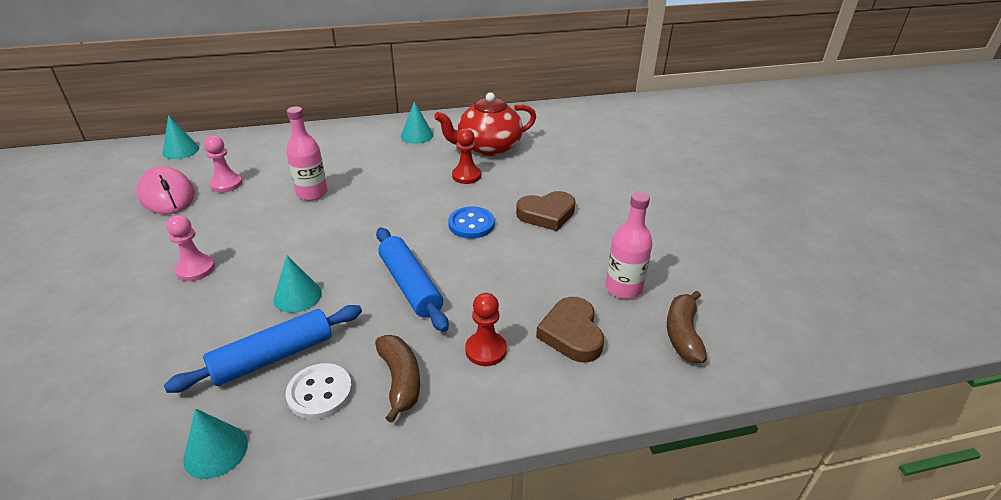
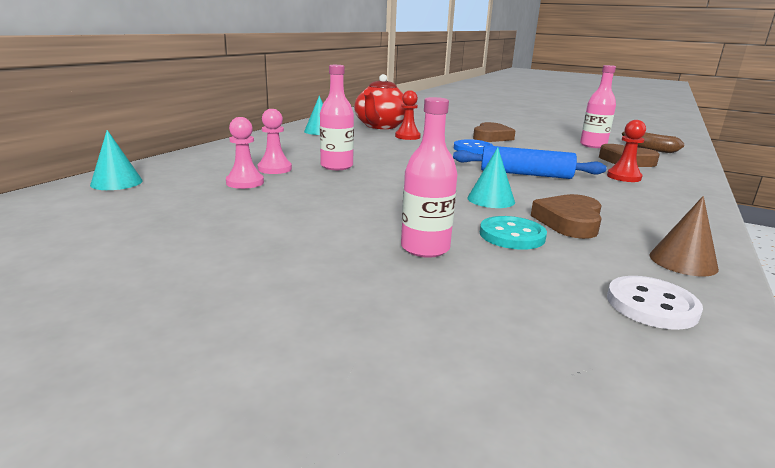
camera: 50 degrees left, 15 degrees down
pink mouse [137,166,195,214] -> none
blue rolling pin [164,305,362,393] -> brown heart [531,194,602,239]
pink pawn [166,215,215,281] -> pink pawn moved to [257,109,292,174]
turquoise cone [183,409,248,479] -> brown cone [649,196,719,276]
white button [286,363,352,420] -> white button moved to [607,276,703,330]
brown banana [375,335,420,423] -> none
none -> pink bottle [401,97,457,258]
none -> turquoise button [480,216,547,250]

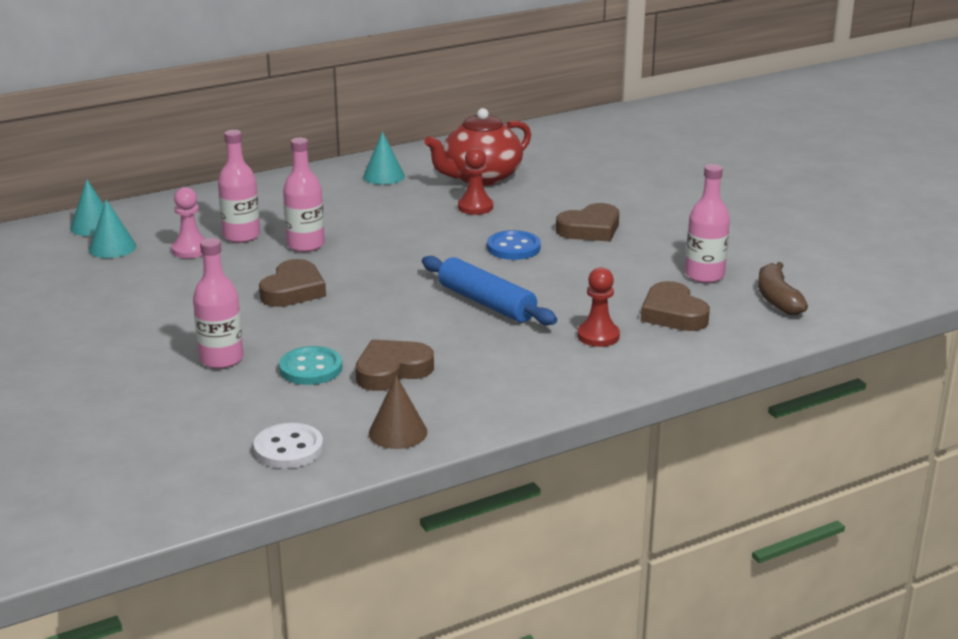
camera: 35 degrees right, 5 degrees up
pink pawn [257,109,292,174] -> pink bottle [218,130,260,243]
turquoise cone [467,147,515,208] -> turquoise cone moved to [89,199,136,258]
none -> brown heart [259,259,326,307]

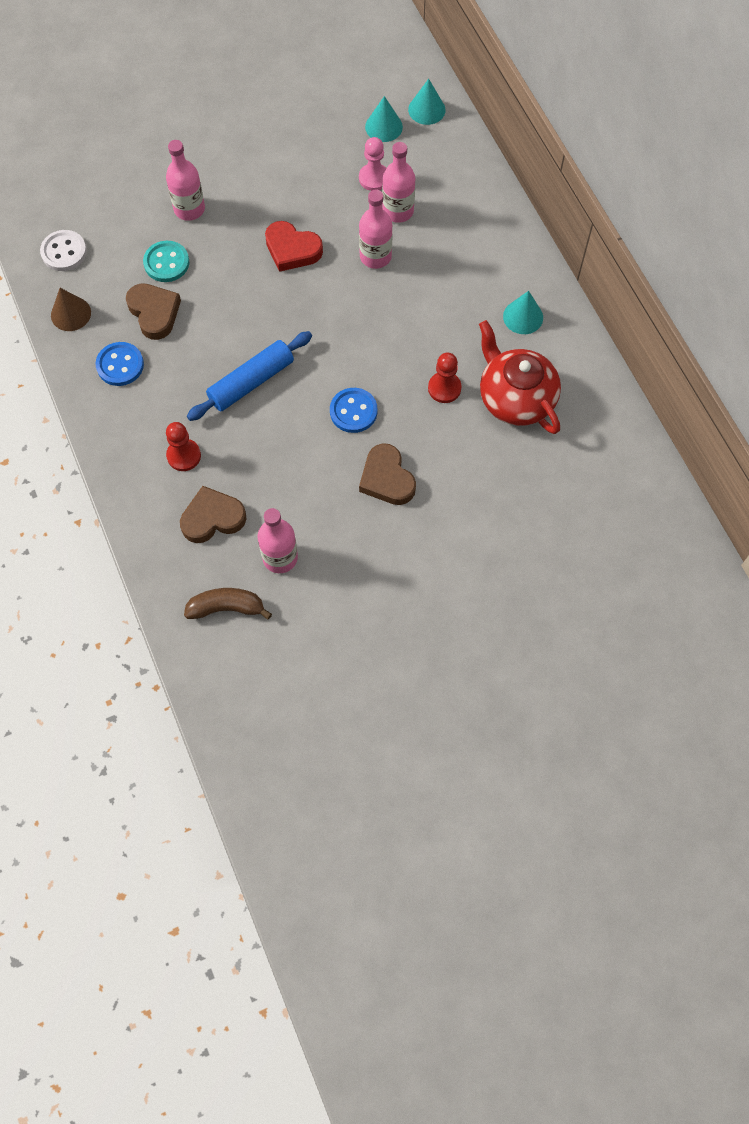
camera: 95 degrees right, 40 degrees up
brown heart [259,259,326,307] -> red heart [265,221,323,272]
none -> blue button [95,342,144,386]

